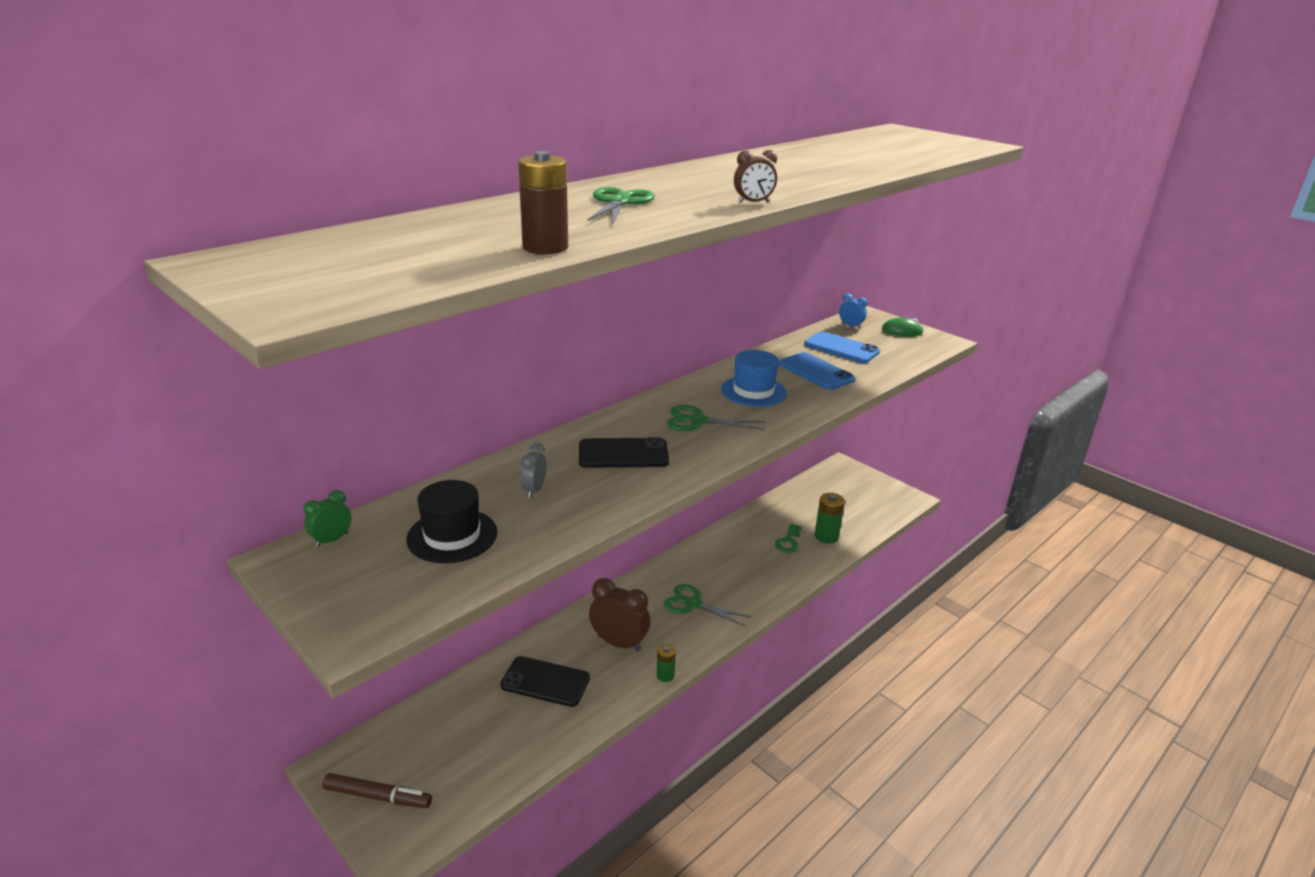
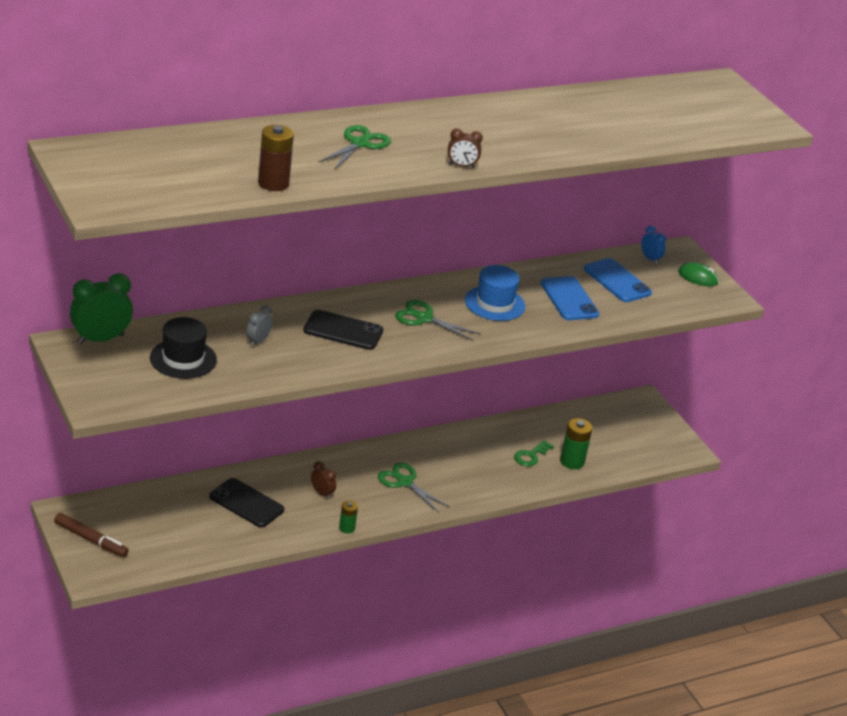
camera: 15 degrees right, 5 degrees up
green clock [304,490,351,547] -> green clock [70,273,133,344], size x1.90
brown clock [589,578,651,652] -> brown clock [311,461,336,499], size x0.53

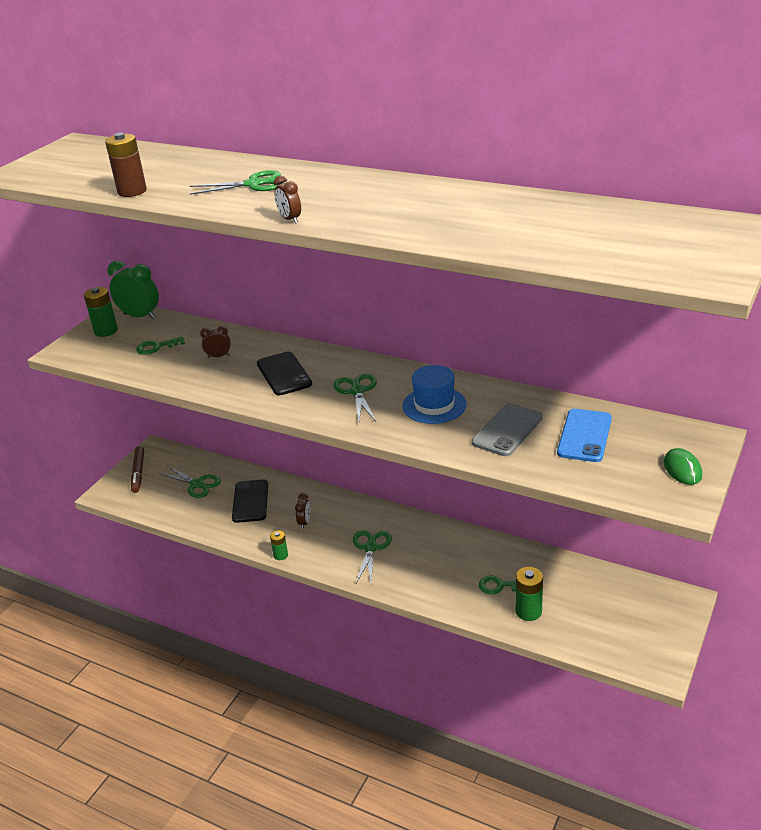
camera: 60 degrees right, 0 degrees up
black hat [150,317,217,379] -> green key [136,336,185,355]
grey clock [246,305,273,347] -> brown clock [200,326,230,358]
blue phone [541,276,599,320] -> grey phone [472,403,543,456]
blue clock [641,226,666,264] -> none
none -> green battery [84,287,118,337]
none -> green scissors [158,465,221,498]

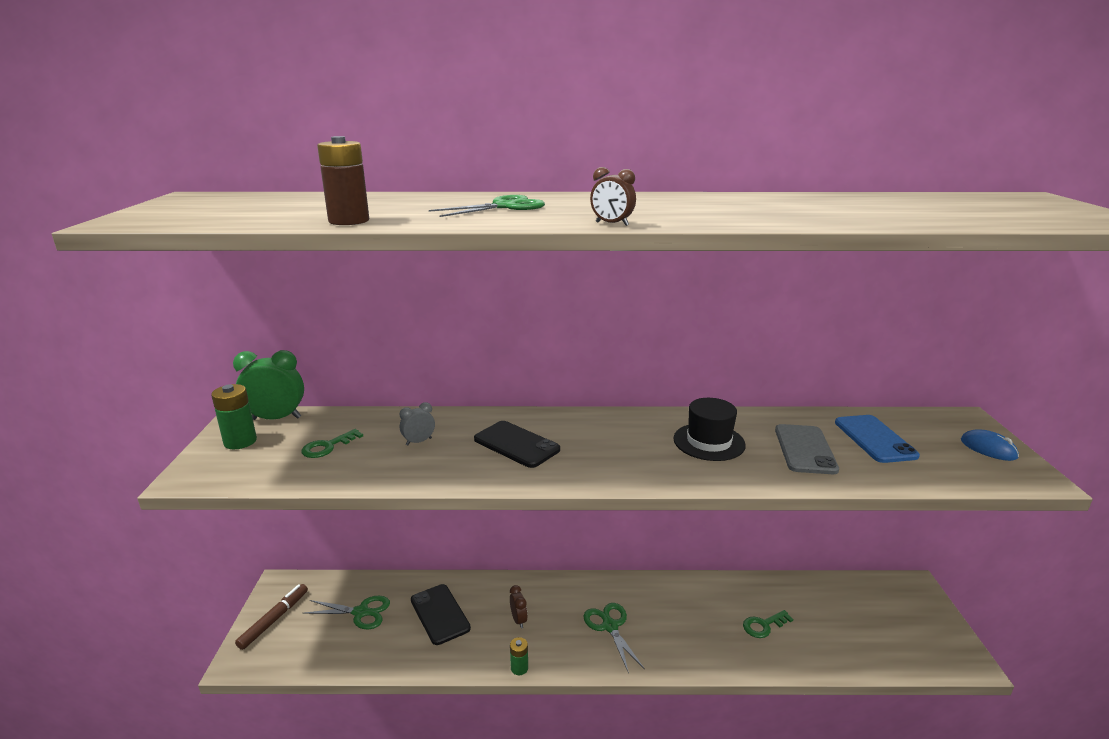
camera: 30 degrees left, 10 degrees down
brown marker [131,446,144,493] -> brown marker turned 120 degrees counterclockwise [235,584,308,650]
brown clock [200,326,230,358] -> grey clock [400,402,435,445]
green scissors [333,373,377,421] -> none
blue hat [402,365,467,424] -> black hat [674,398,746,461]
green battery [515,567,543,621] -> none
green mouse [664,448,702,485] -> blue mouse [961,429,1019,461]

